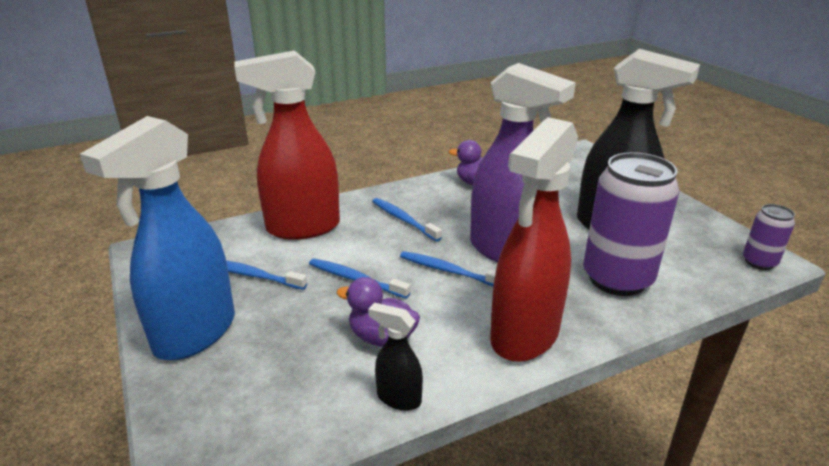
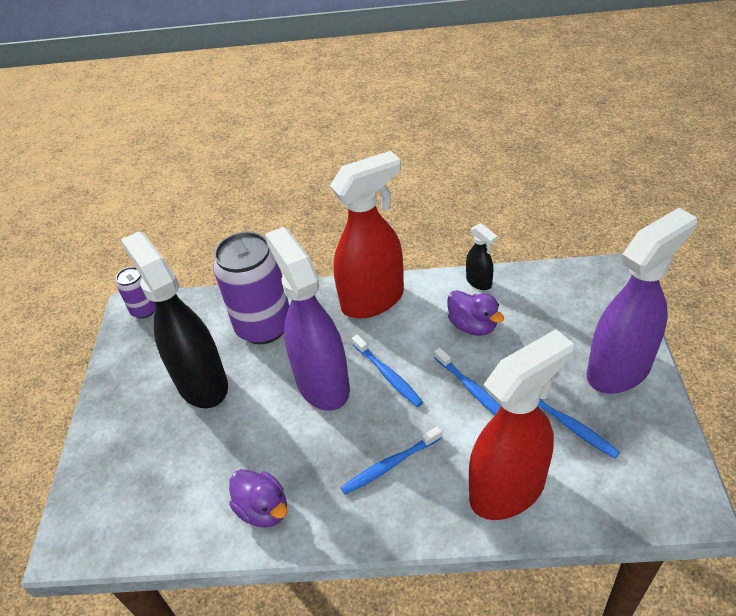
camera: 150 degrees left, 15 degrees up
blue spray bottle [80,116,235,360] -> purple spray bottle [586,208,697,394]
red spray bottle [234,50,340,240] -> red spray bottle turned 45 degrees counterclockwise [469,329,574,520]
blue toothbrush [372,198,442,241] -> blue toothbrush turned 75 degrees clockwise [340,426,442,494]

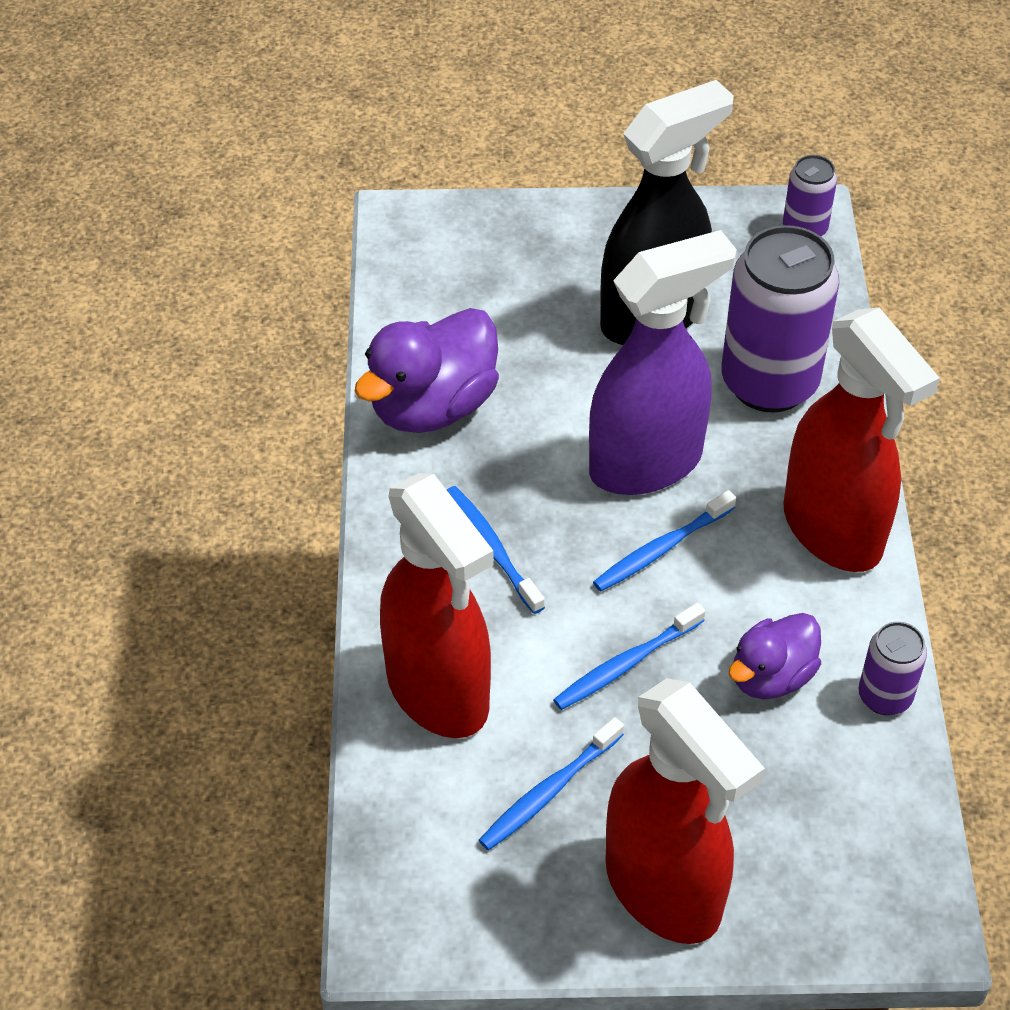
camera: 85 degrees right, 5 degrees up
purple duck [229,469,287,528] -> purple duck [355,308,499,433], size x1.61
black spray bottle [466,223,498,290] -> purple can [858,622,927,715]
purple spray bottle [586,208,697,394] -> red spray bottle [605,678,765,944]

